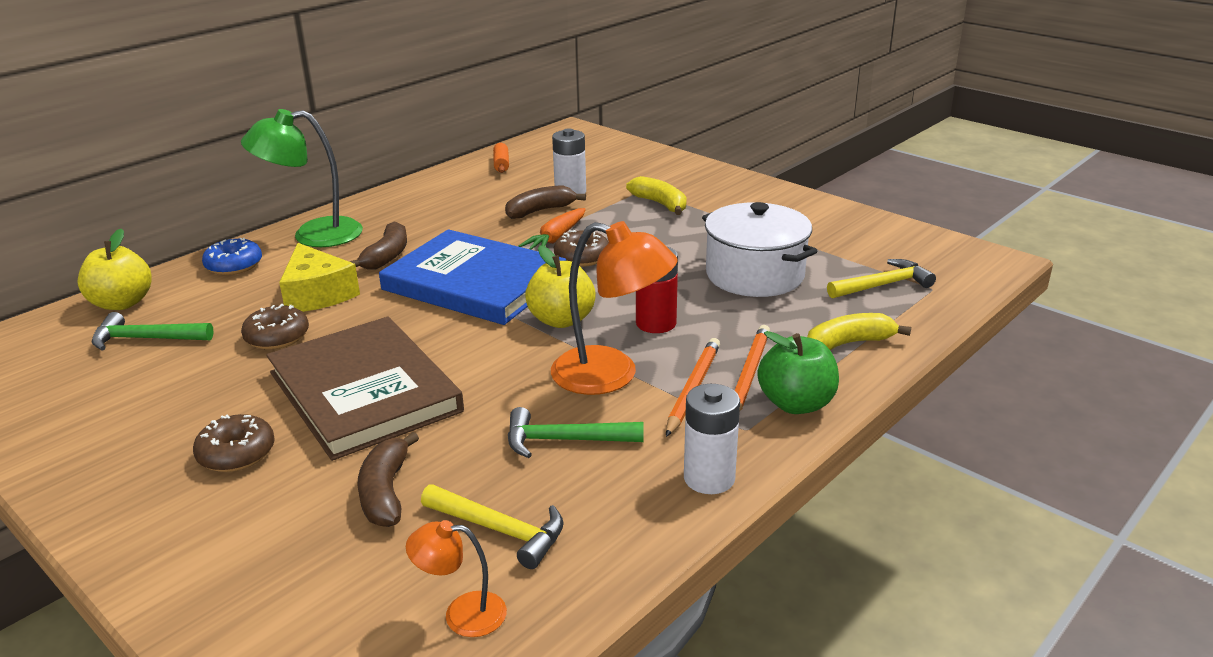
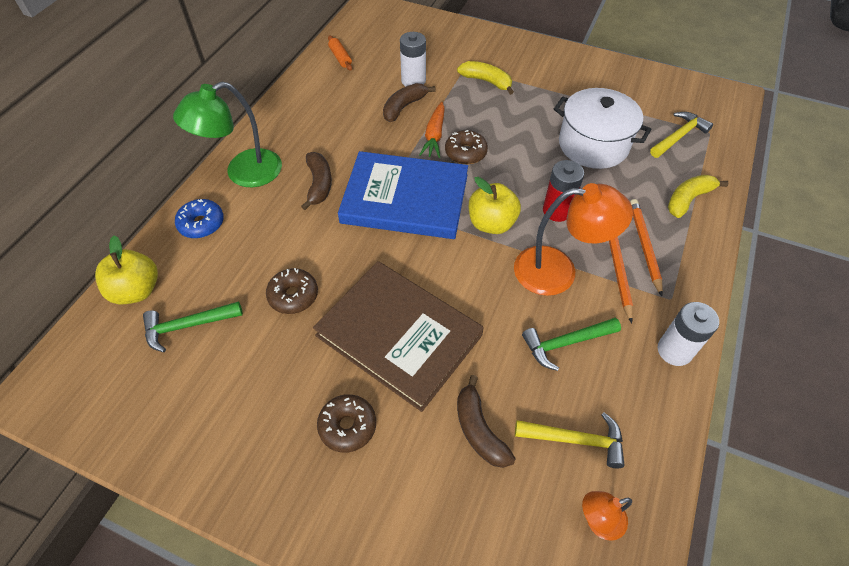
camera: 20 degrees left, 25 degrees up
yellow cheese [279,243,360,312] -> none
green apple [757,331,839,414] -> none

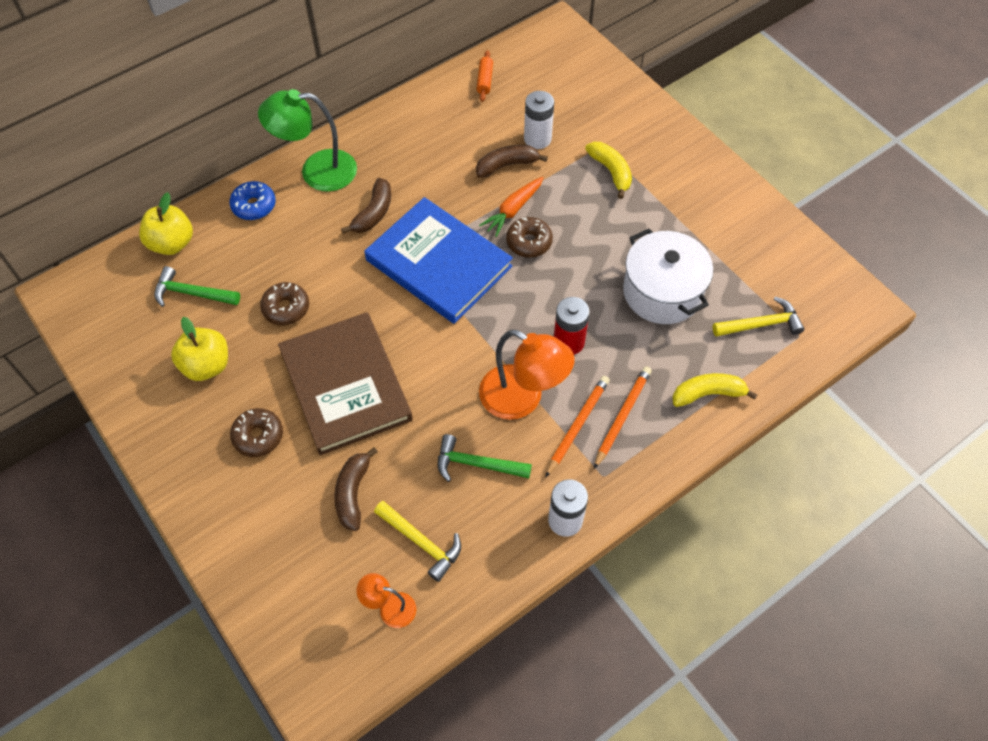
camera: 30 degrees right, 5 degrees up
yellow apple [469,177,521,234] -> yellow apple moved to [171,317,228,381]

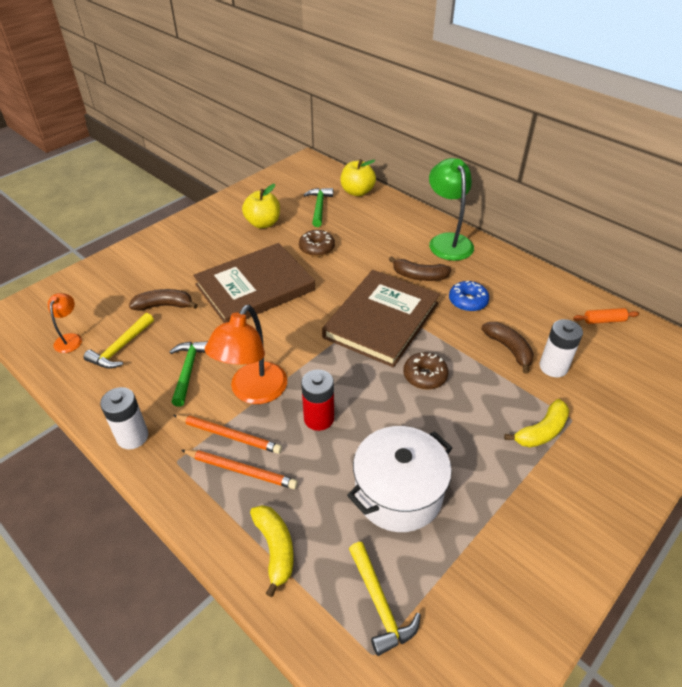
camera: 80 degrees right, 15 degrees down
blue donut [229,181,276,220] -> blue donut moved to [449,281,489,312]
brown donut [230,408,283,457] -> none
blue book [364,197,513,324] -> brown book [322,270,440,367]
orange carrot [479,177,544,237] -> none

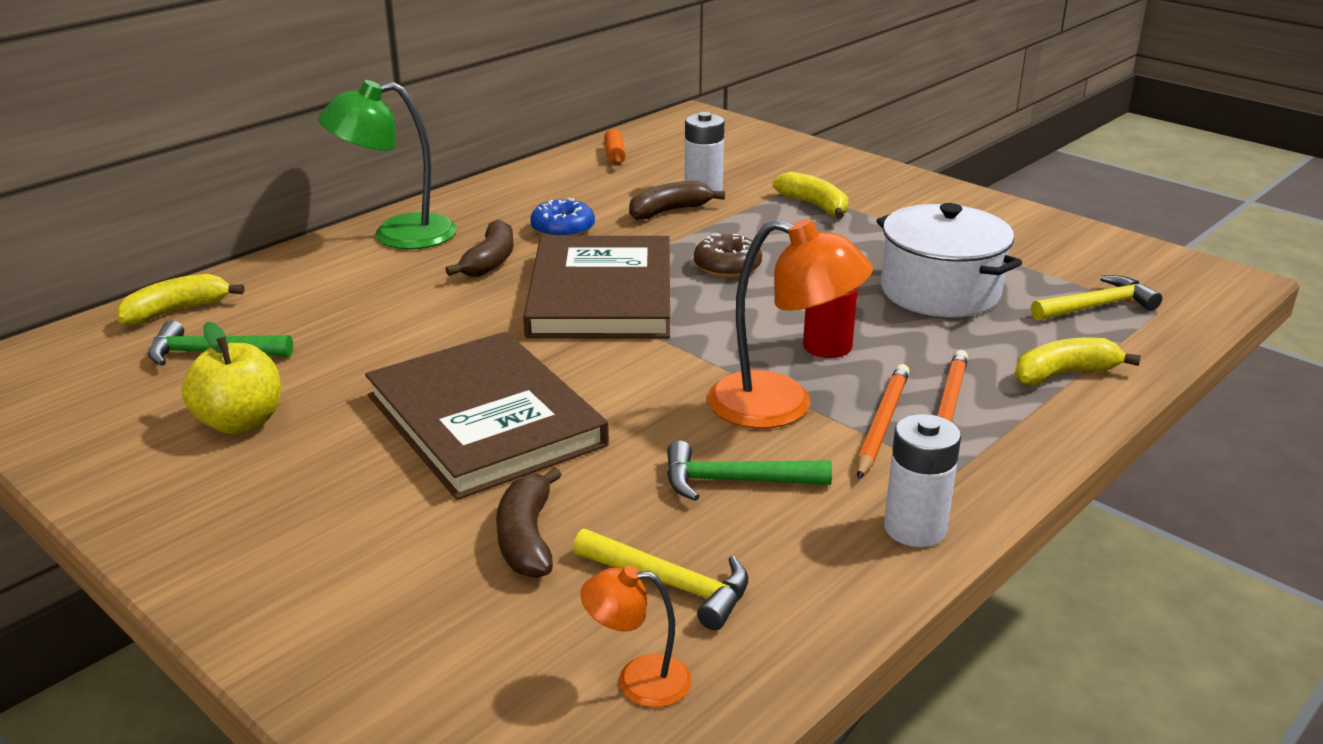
camera: 90 degrees left, 15 degrees down
brown donut [299,230,335,257] -> none
brown book [322,270,440,367] -> brown book turned 60 degrees clockwise [523,236,670,338]
yellow apple [341,159,376,196] -> yellow banana [116,274,244,326]

